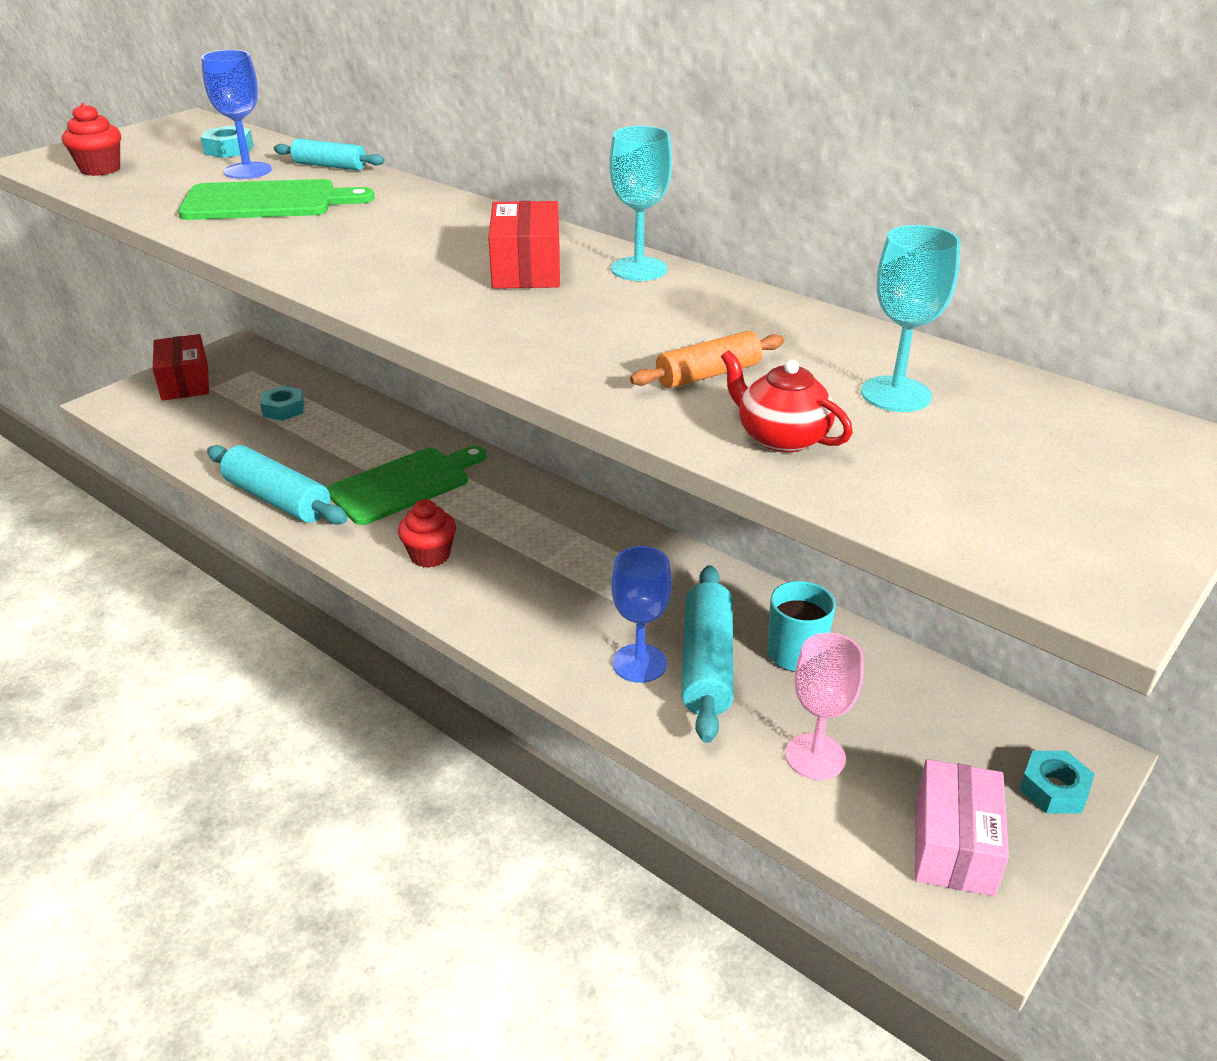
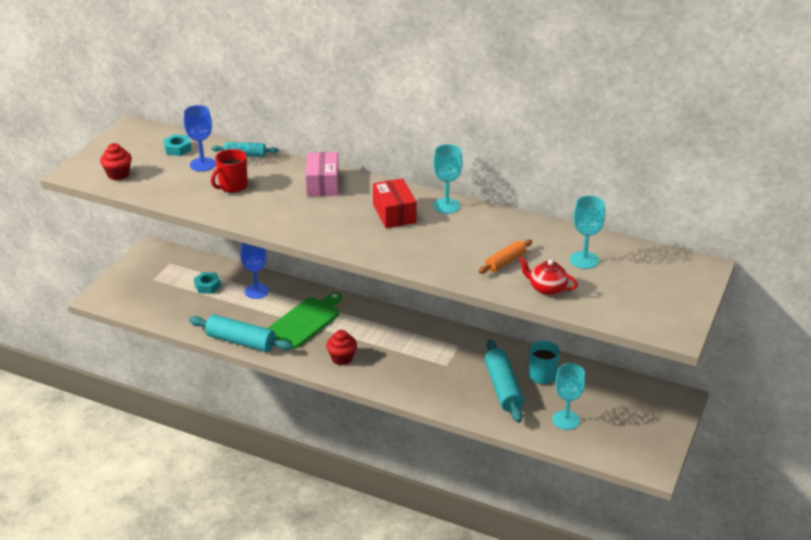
camera: 15 degrees left, 0 degrees up
red box [153,334,209,401] -> none
green cutting board [178,179,375,220] -> red mug [211,149,248,193]
blue goblet [611,546,672,683] -> blue goblet moved to [240,243,269,299]
pink goblet [785,633,864,780] -> turquoise goblet [552,363,585,430]
pink box [915,759,1009,896] -> pink box moved to [305,152,339,196]
turquoise nut [1019,751,1095,813] -> none

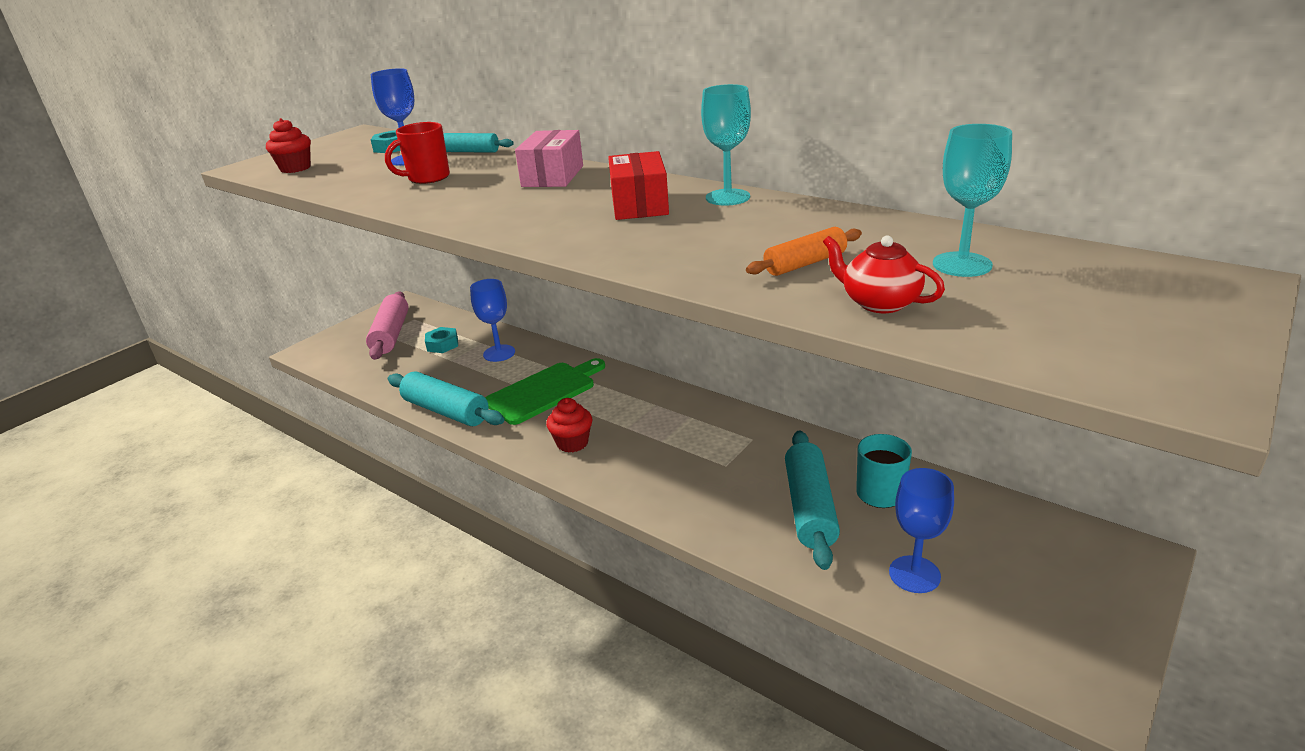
camera: 15 degrees right, 5 degrees down
turquoise goblet [552,363,585,430] -> blue goblet [889,468,954,593]
none -> pink rolling pin [366,291,409,360]

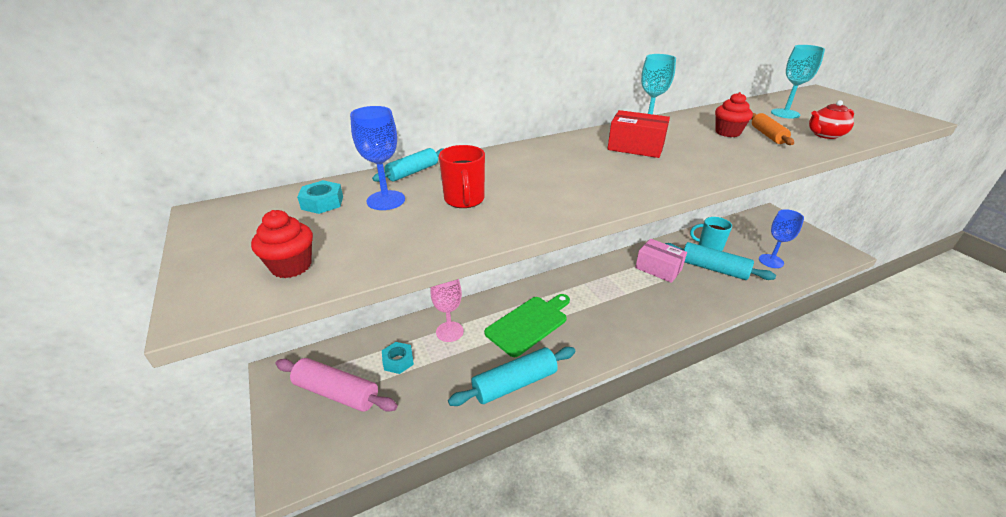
camera: 65 degrees left, 5 degrees up
blue goblet [470,279,515,362] -> pink goblet [430,279,464,342]
green cutting board [485,358,605,425] -> green cutting board turned 60 degrees clockwise [484,294,570,357]
pink box [515,130,583,187] -> pink box moved to [635,239,687,283]
red cupcake [546,398,593,452] -> red cupcake moved to [715,92,753,137]

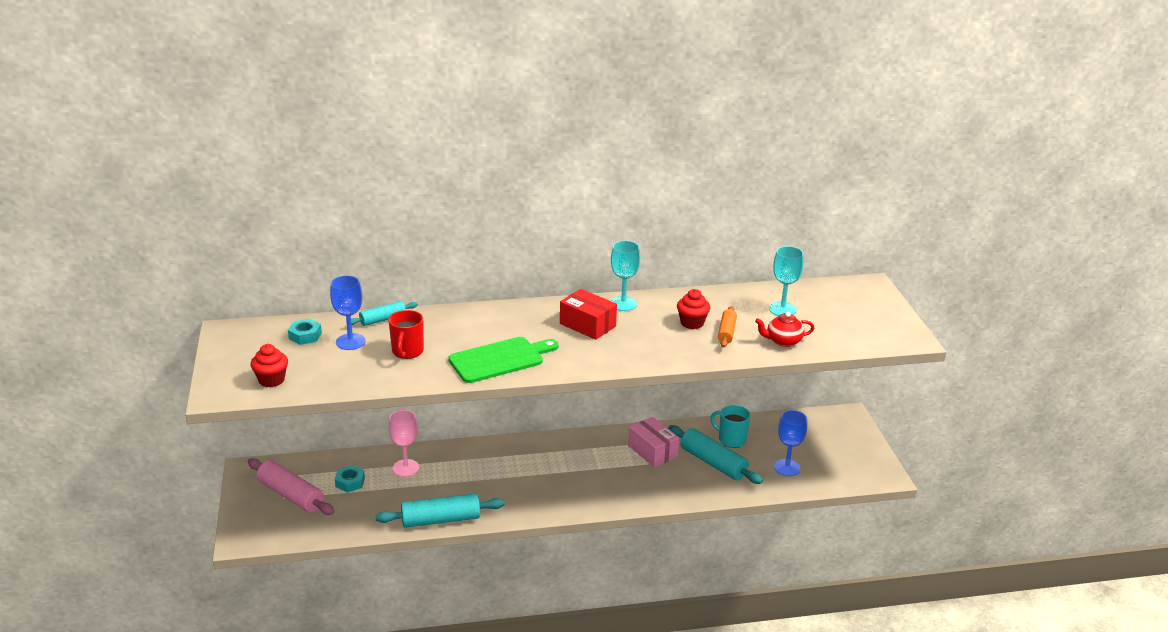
camera: 15 degrees right, 5 degrees down
green cutting board [484,294,570,357] -> green cutting board moved to [448,337,559,383]

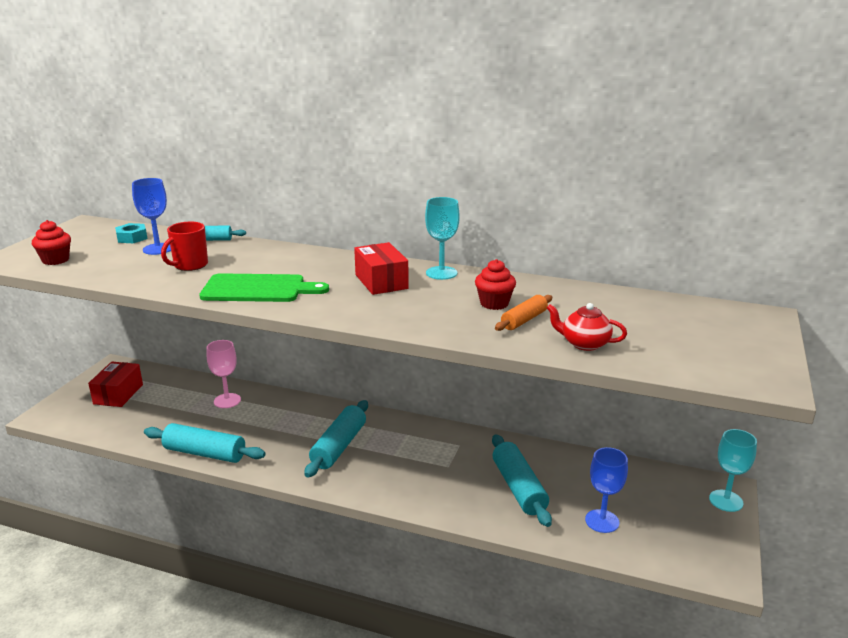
camera: 30 degrees right, 5 degrees down
pink rolling pin [248,458,334,515] -> red box [88,362,143,407]
turquoise nut [335,465,365,493] -> none
pink box [628,417,679,468] -> none
turquoise mug [710,405,750,448] -> none
turquoise goblet [769,246,804,316] -> turquoise goblet moved to [709,429,757,512]
none -> turquoise rolling pin [305,400,368,478]

